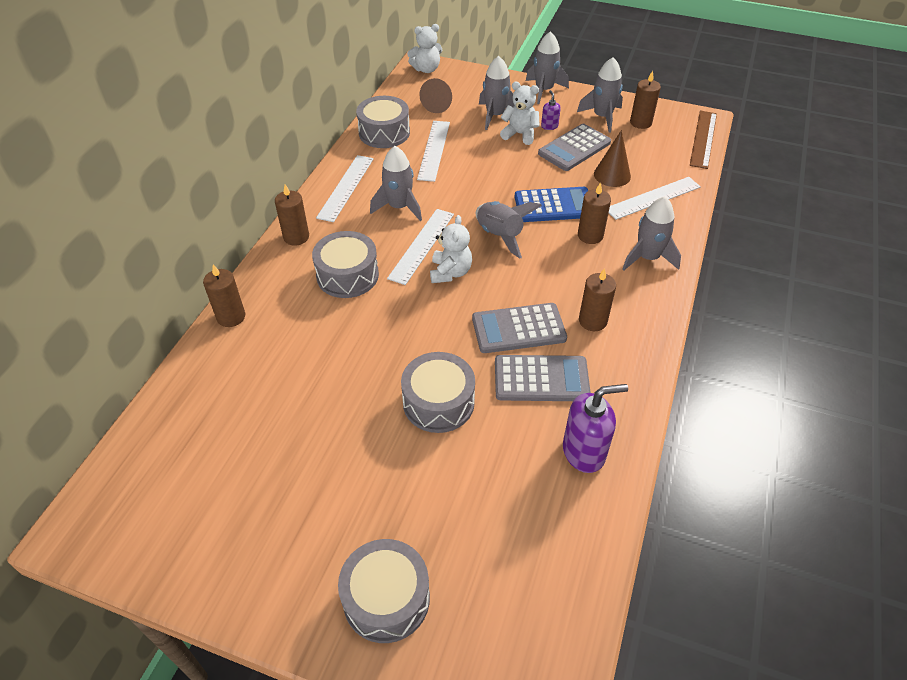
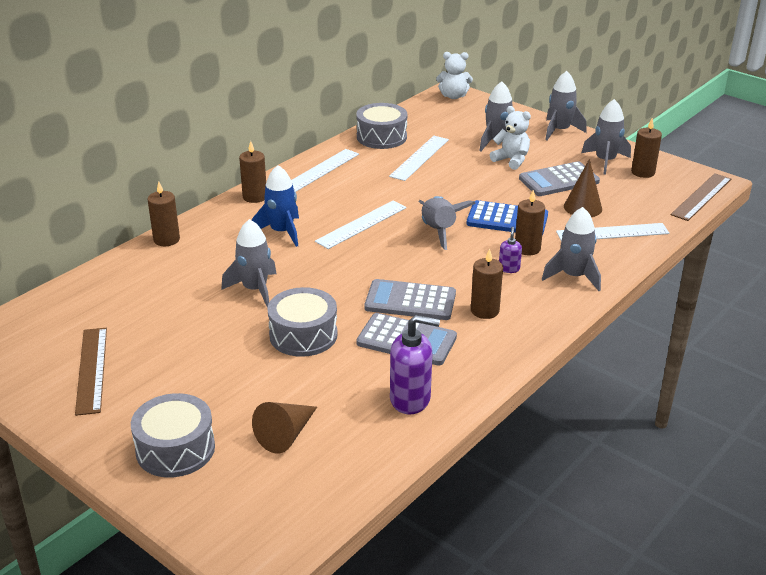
camera: 20 degrees right, 15 degrees down
grey drum [312,231,379,298] -> blue rocket [252,165,299,247]
grey rocket [370,146,422,221] -> grey rocket moved to [221,219,277,308]
brown cone [419,78,452,113] -> brown cone moved to [252,402,317,453]
white teddy bear [430,215,472,283] -> none
purple soap dispenser [541,90,561,130] -> purple soap dispenser moved to [499,227,522,273]
none -> brown ruler [75,328,107,416]

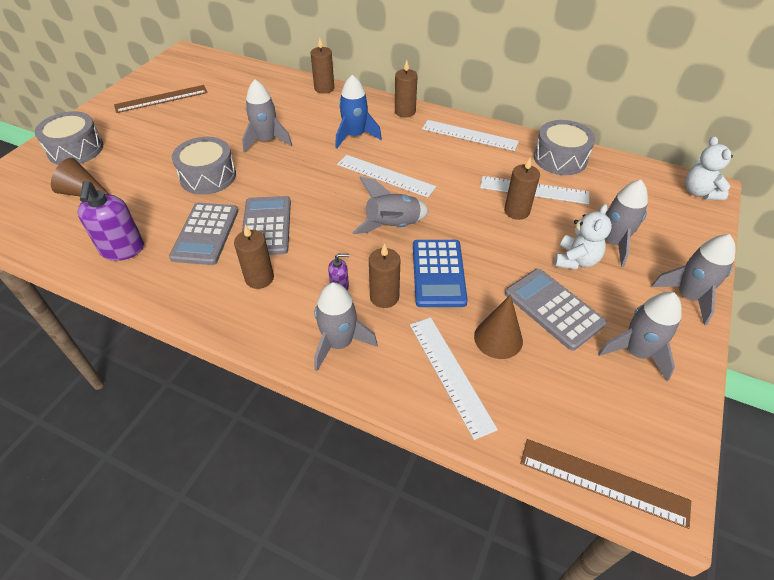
camera: 75 degrees right, 15 degrees up
brown candle [631,118,662,178] -> brown candle moved to [504,157,540,220]

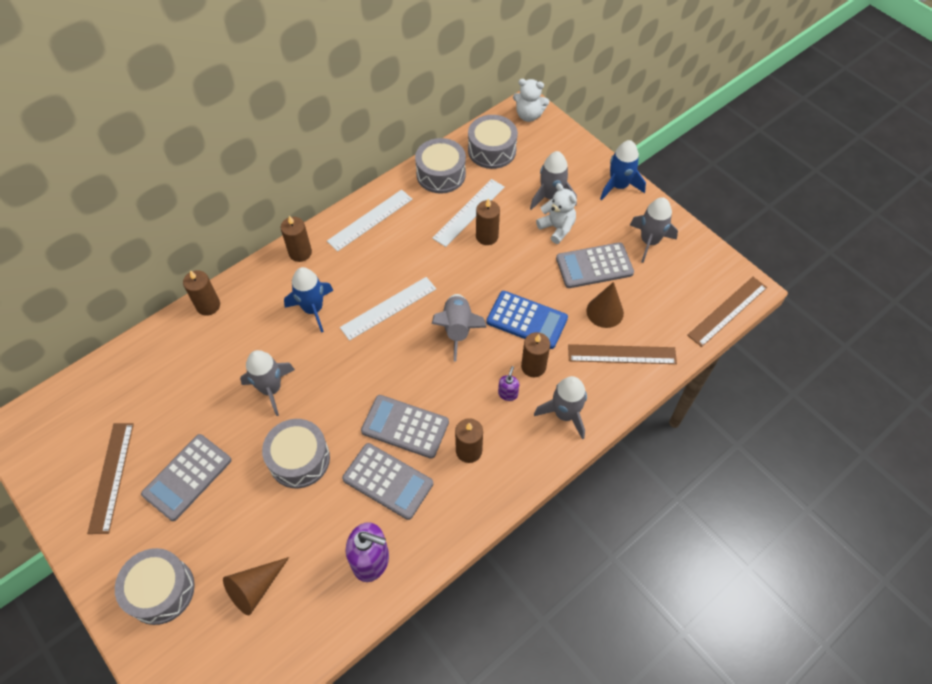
camera: 65 degrees left, 10 degrees up
white ruler [410,317,498,440] -> brown ruler [568,344,677,364]
grey rocket [651,234,736,325] -> blue rocket [600,140,646,200]
none -> grey calculator [141,434,231,521]
none -> grey drum [468,115,518,169]

